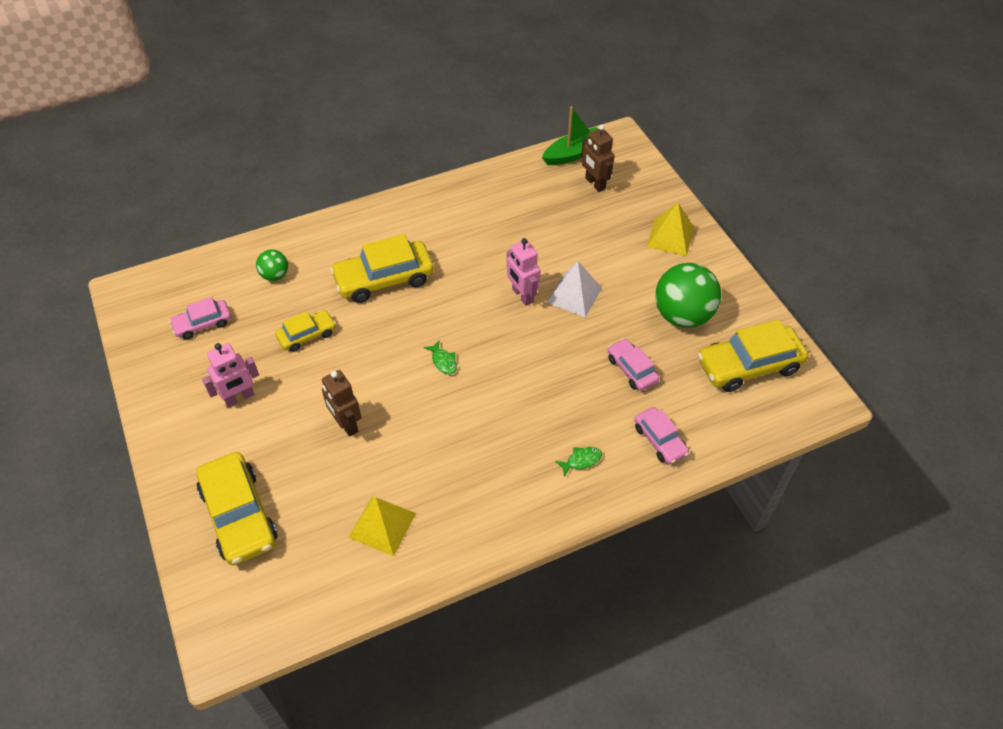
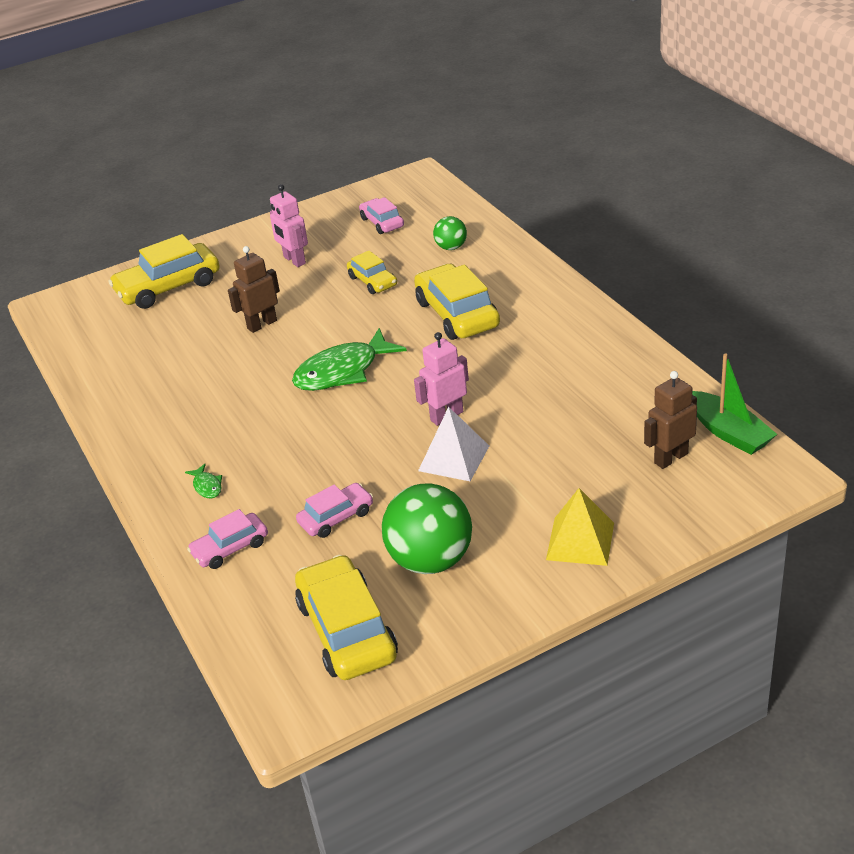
camera: 90 degrees right, 15 degrees down
yellow pyramid [348,496,416,556] -> none
green fish [424,340,457,374] -> green fish [292,328,407,391], size x2.37

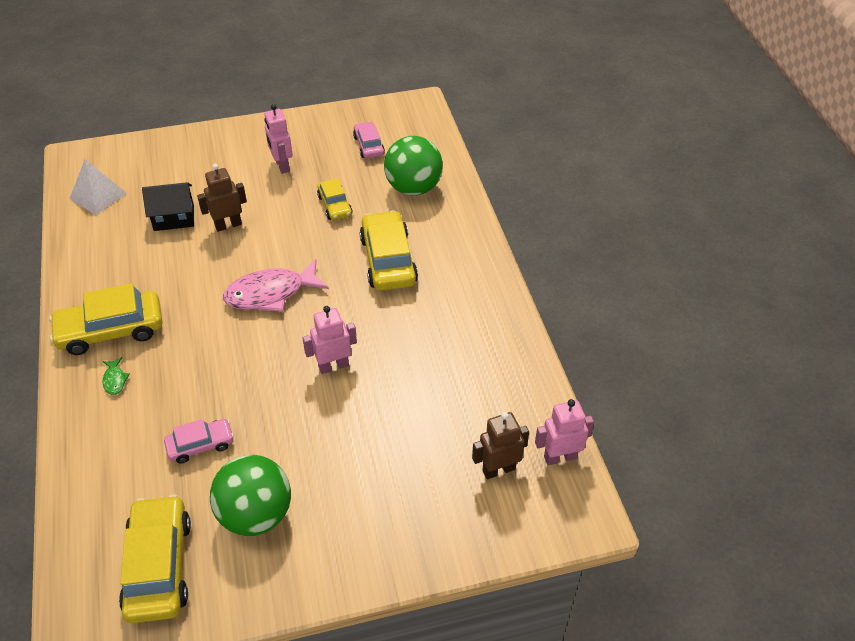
camera: 10 degrees right, 10 degrees up
yellow car [109,234,220,309] -> yellow car moved to [49,283,162,355]
pink car [187,509,268,569] -> none
green fish [292,328,407,391] -> pink fish [223,259,329,312]
white pyramid [418,407,489,481] -> white pyramid moved to [69,159,127,215]
green ball [433,216,467,250] -> green ball [384,136,443,196], size x1.97
yellow pyramid [546,488,614,566] -> none
green boat [692,353,777,455] -> pink robot [535,399,594,465]
none -> black house [142,182,194,231]

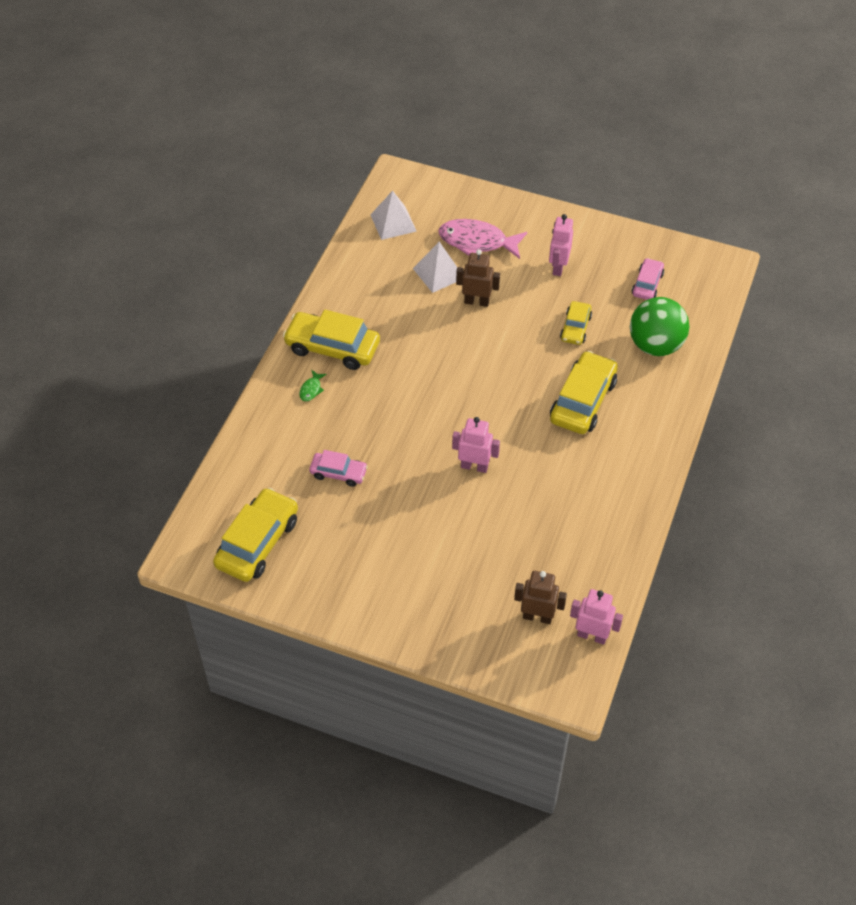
camera: 35 degrees right, 5 degrees up
black house [142,182,194,231] -> white pyramid [413,242,457,293]
green ball [210,455,291,536] -> none
pink fish [223,259,329,312] -> pink fish moved to [439,219,527,259]

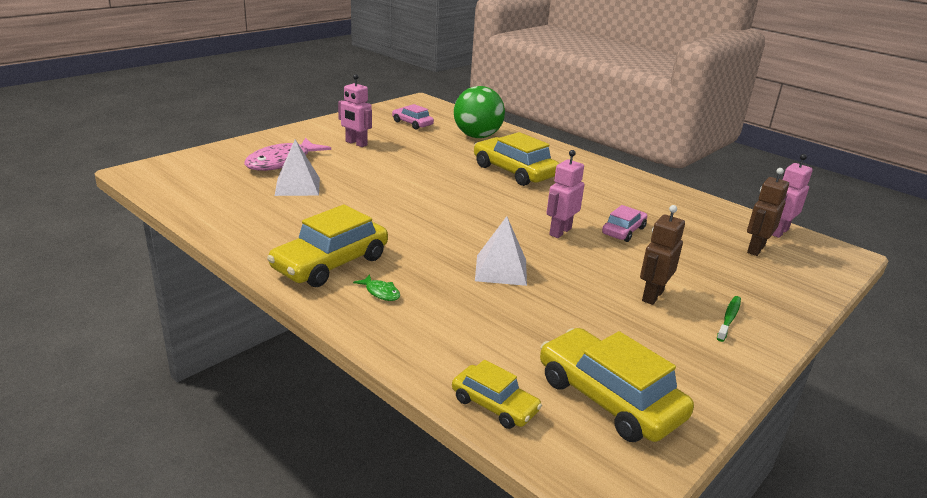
camera: 70 degrees left, 25 degrees down
pink car [309,450,368,487] -> pink car moved to [602,205,647,242]
white pyramid [370,191,417,240] -> white pyramid moved to [475,216,527,286]
brown robot [456,249,500,307] -> brown robot moved to [640,205,685,305]
yellow car [560,301,592,345] -> yellow car moved to [452,360,542,429]
none -> green toothbrush [717,296,741,342]

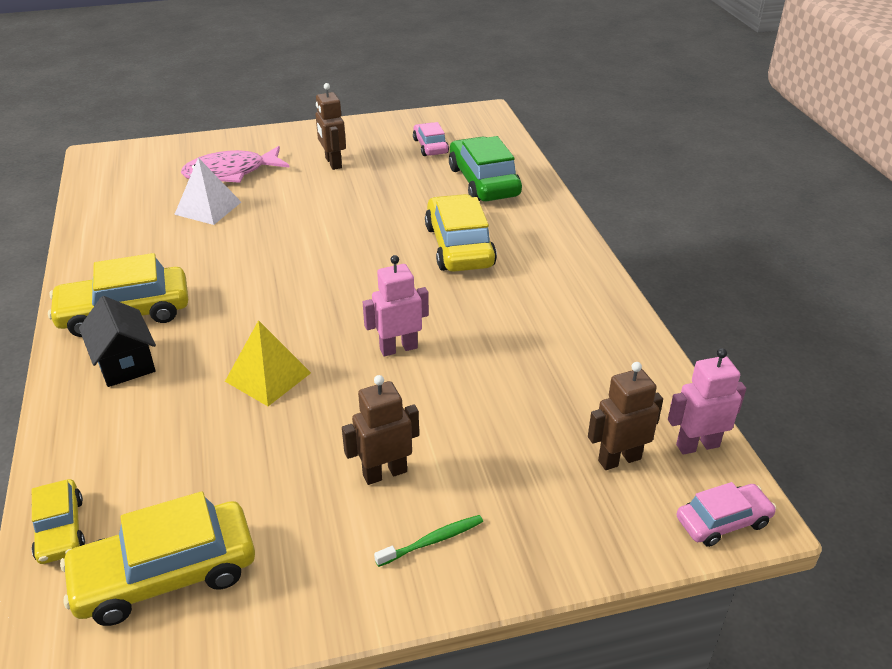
camera: 35 degrees right, 10 degrees up
pink robot [338,74,372,147] -> brown robot [315,83,346,170]
green fish [353,274,400,301] -> black house [79,296,156,387]
green ball [454,86,505,138] -> green car [449,136,522,201]
white pyramid [475,216,527,286] -> yellow pyramid [225,320,311,406]
yellow car [540,328,694,442] -> yellow car turned 105 degrees counterclockwise [60,491,255,626]
pink car [602,205,647,242] -> pink car moved to [677,482,776,547]

